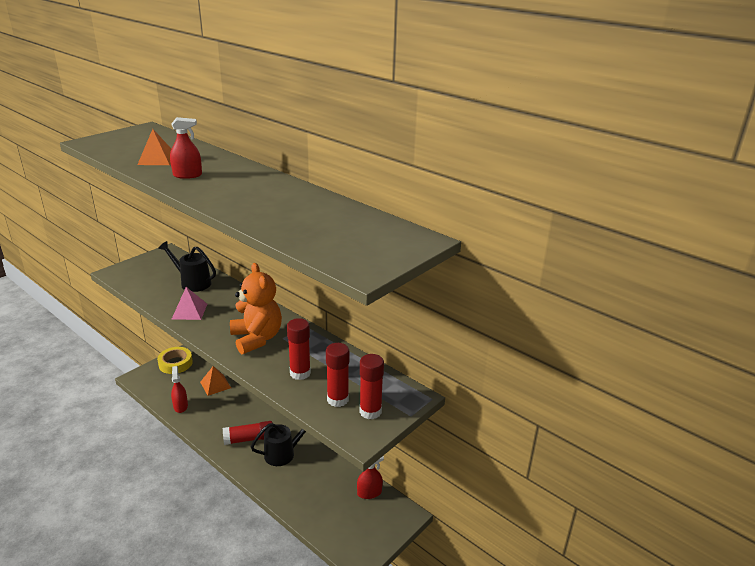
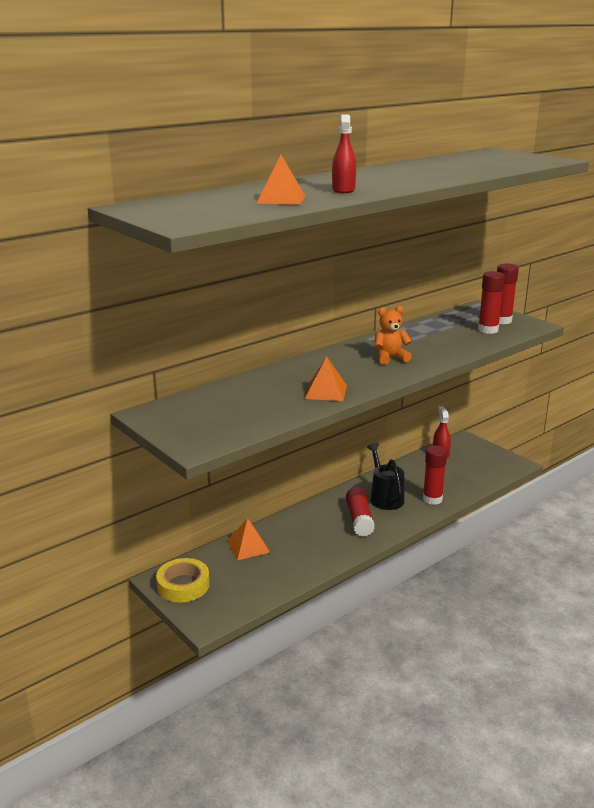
camera: 80 degrees left, 5 degrees down
black watering can [158,241,216,292] -> none
red spray bottle [171,366,188,413] -> none
pink pyramid [172,287,207,320] -> orange pyramid [305,357,347,401]
orange teddy bear [230,263,282,354] -> orange teddy bear [374,306,412,365], size x0.59
red glue stick [287,318,311,380] -> red glue stick moved to [423,445,447,505]

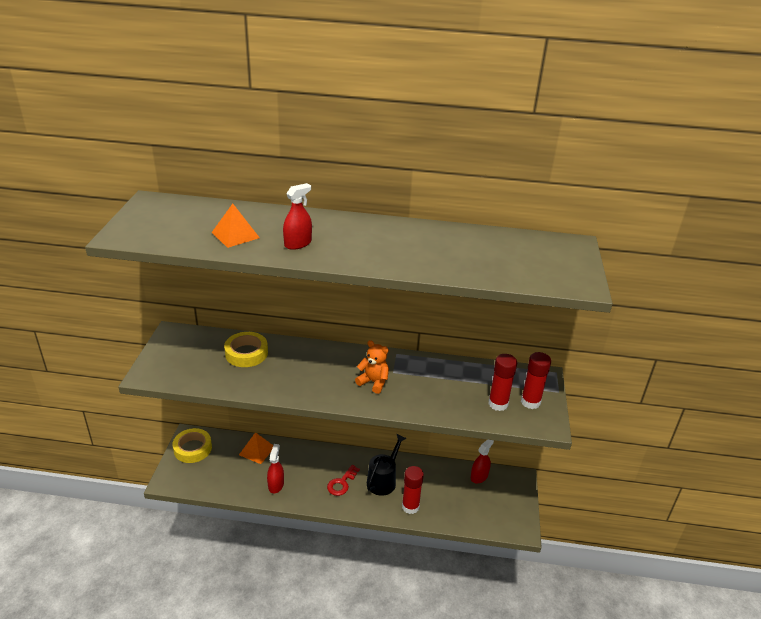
camera: 45 degrees right, 10 degrees up
orange pyramid [305,357,347,401] -> none
red glue stick [346,487,375,537] -> red key [327,465,360,496]
none -> yellow tape [224,332,268,367]
none -> red spray bottle [267,444,284,493]

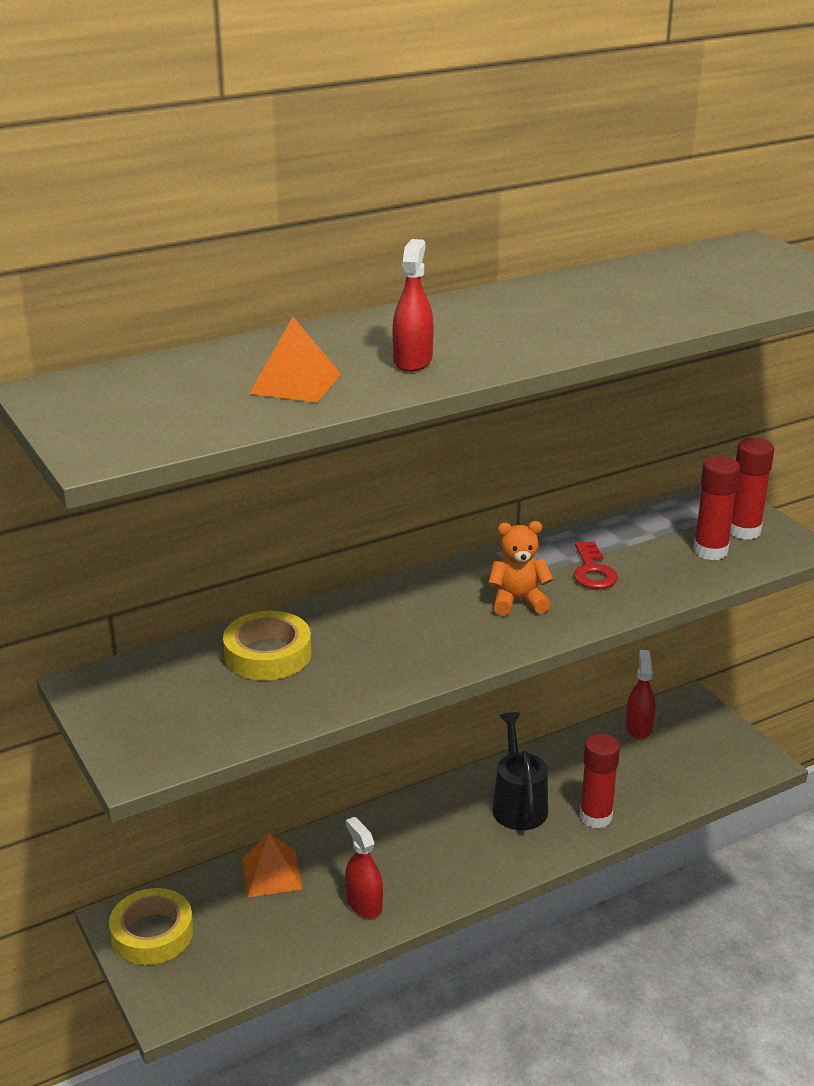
camera: 35 degrees left, 5 degrees down
red key [327,465,360,496] -> red key moved to [574,541,618,589]

